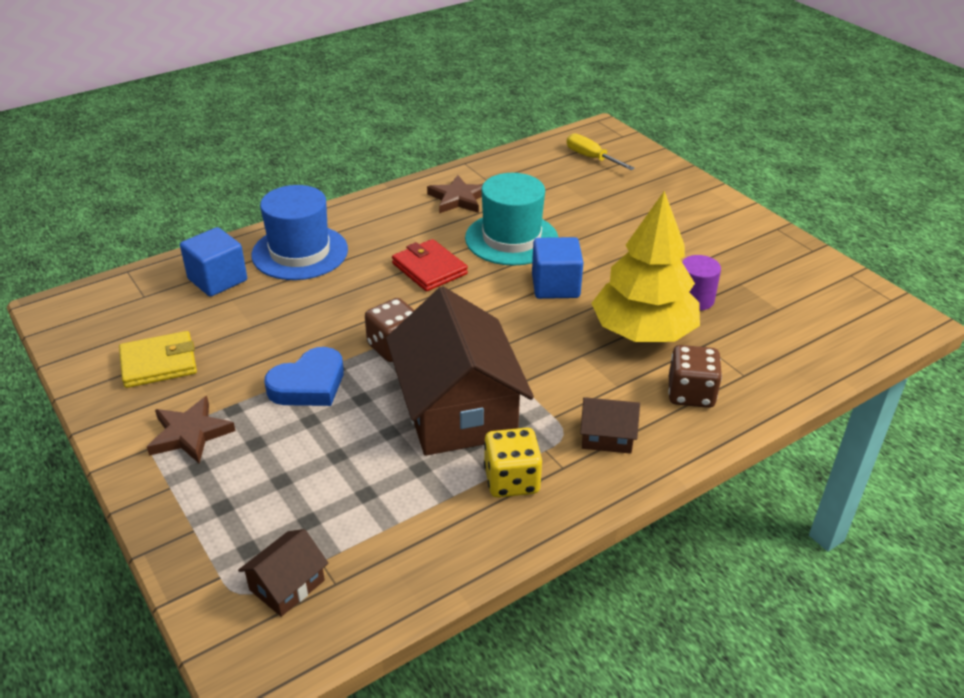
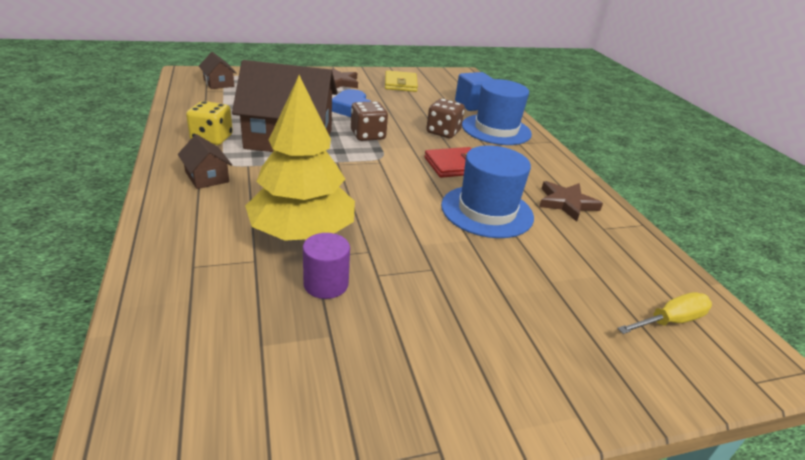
camera: 105 degrees right, 5 degrees down
turquoise hat [465,173,558,266] -> blue hat [441,146,534,238]
blue cube [532,237,583,299] -> none
brown house [580,397,640,454] -> brown house turned 60 degrees counterclockwise [178,134,232,189]
brown dice [668,345,722,408] -> brown dice moved to [426,99,465,138]

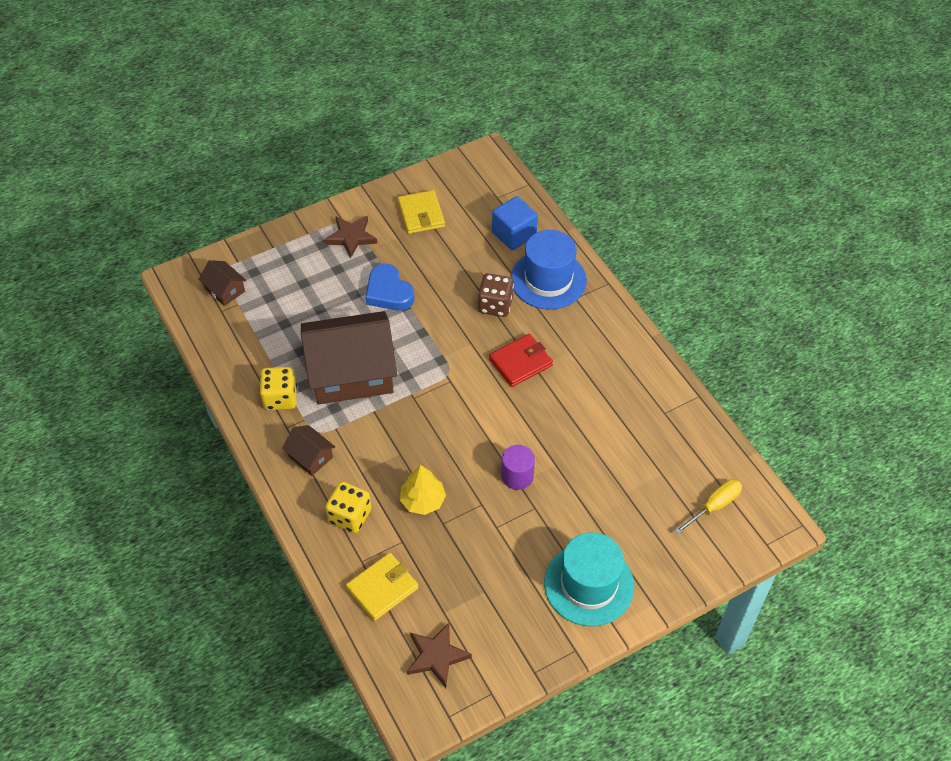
camera: 10 degrees left, 20 degrees up
yellow tree [245,75,355,241] -> yellow tree [400,465,446,515], size x0.52
purple cylinder [303,233,350,299] -> purple cylinder moved to [501,445,535,490]
brown dice [351,101,388,141] -> none
blue hat [441,146,534,238] -> none
brown star [539,181,603,222] -> brown star moved to [407,623,472,688]
none -> yellow dice [325,482,372,533]
none -> yellow wallet [346,553,419,621]
none -> turquoise hat [544,532,634,626]

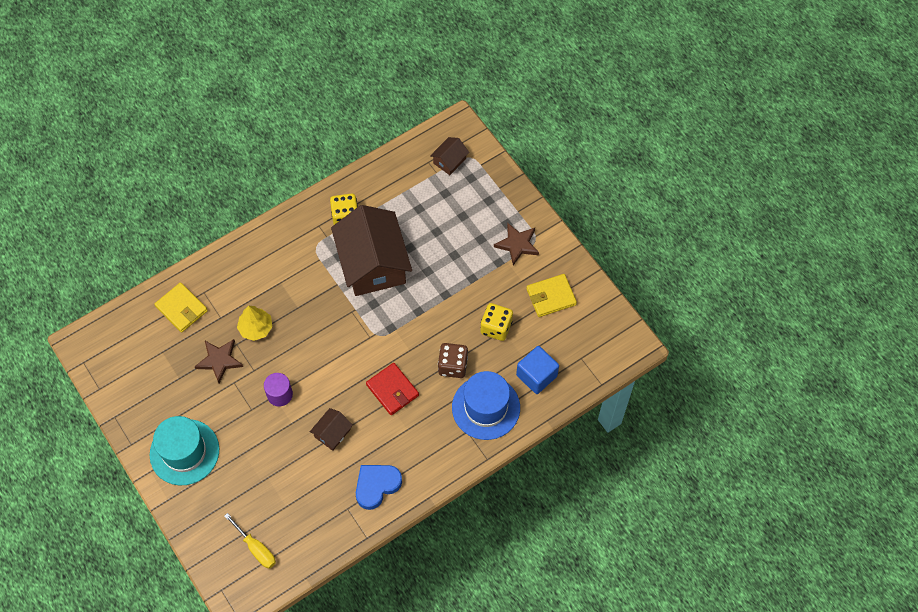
camera: 85 degrees right, 10 degrees up
brown house [282,425,335,476] -> brown house moved to [310,408,353,451]
yellow dice [325,482,372,533] -> yellow dice moved to [481,303,513,341]
blue heart [365,264,414,311] -> blue heart moved to [356,465,402,510]
brown star [407,623,472,688] -> brown star moved to [194,339,243,383]

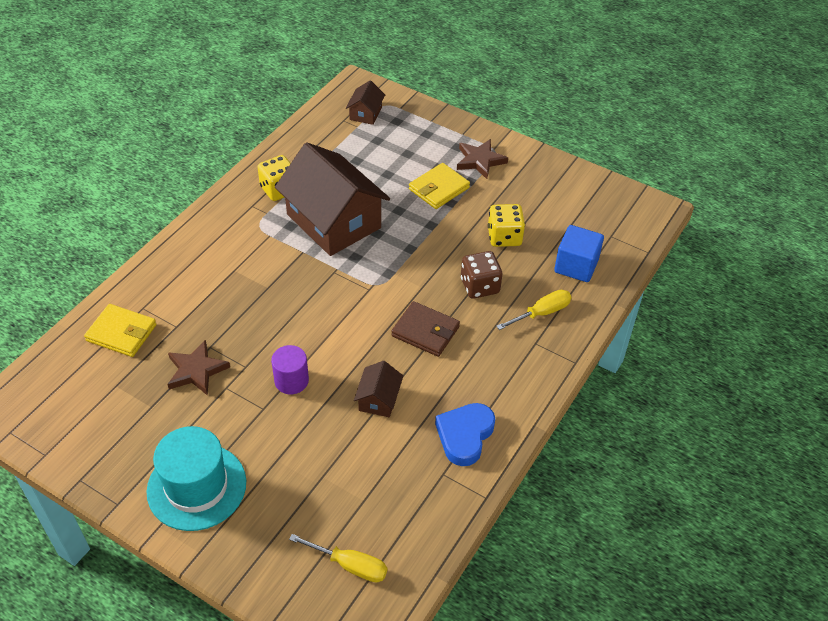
camera: 25 degrees left, 15 degrees down
yellow tree [237,306,273,341] -> none
red wallet [366,363,419,415] -> brown wallet [391,301,460,357]
blue hat [452,371,520,440] -> yellow screwdriver [496,290,572,330]
yellow wallet [526,274,577,317] -> yellow wallet moved to [409,163,470,209]

